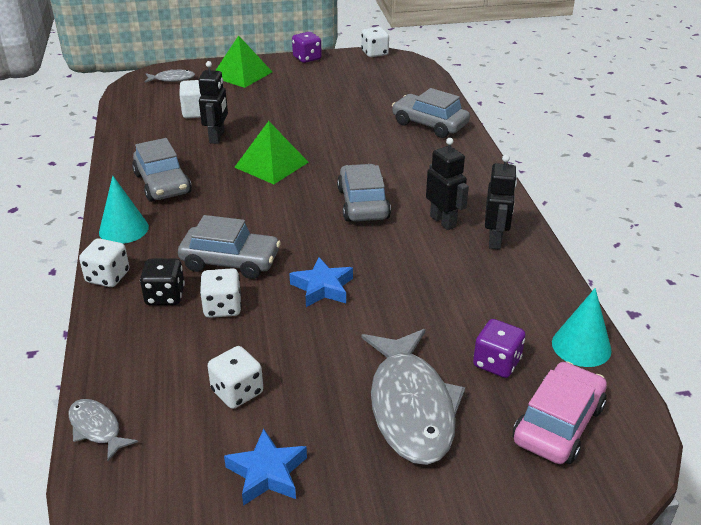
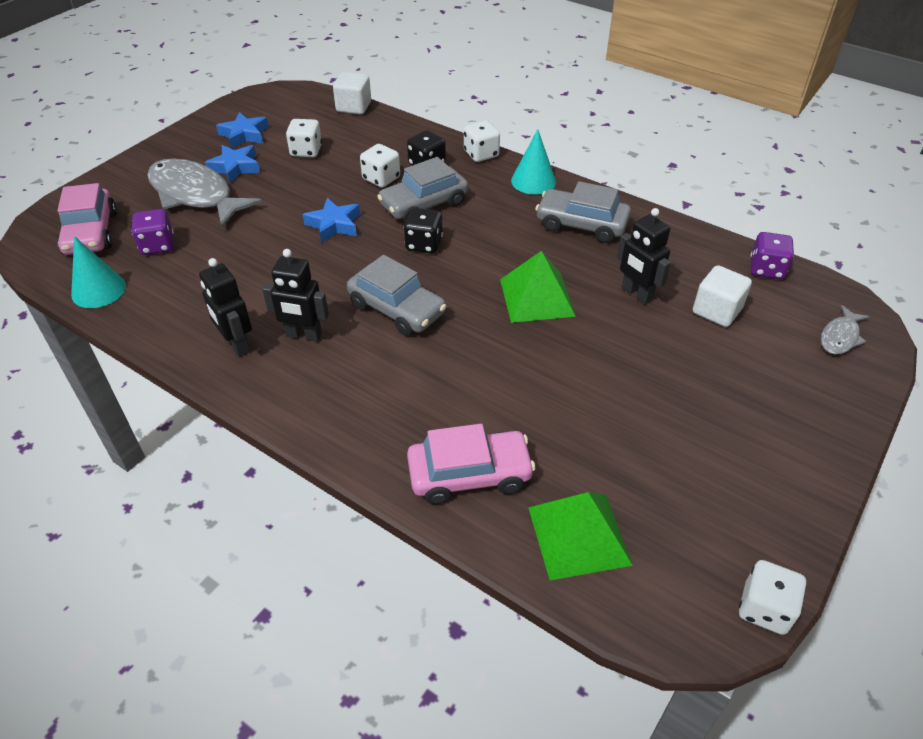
camera: 135 degrees right, 10 degrees up
grey fish [69,399,138,461] -> white cube [333,72,371,115]
green pyramid [215,35,272,88] -> green pyramid moved to [528,492,633,580]
purple dice [292,32,322,63] -> purple dice moved to [750,232,794,279]
grey car [392,88,470,138] -> pink car [407,424,535,504]
none -> blue star [205,145,260,183]
none -> black dice [404,208,443,253]

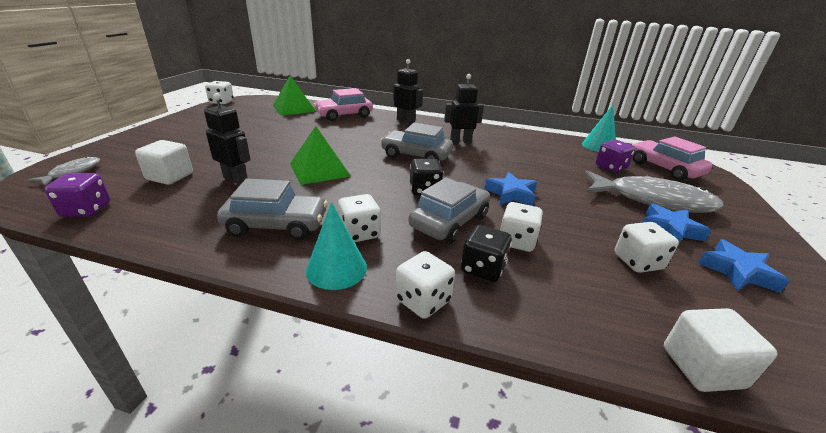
camera: 160 degrees right, 15 degrees down
black robot [199,258,252,357] -> black robot moved to [393,59,423,124]
none -> white dice [338,194,381,242]

